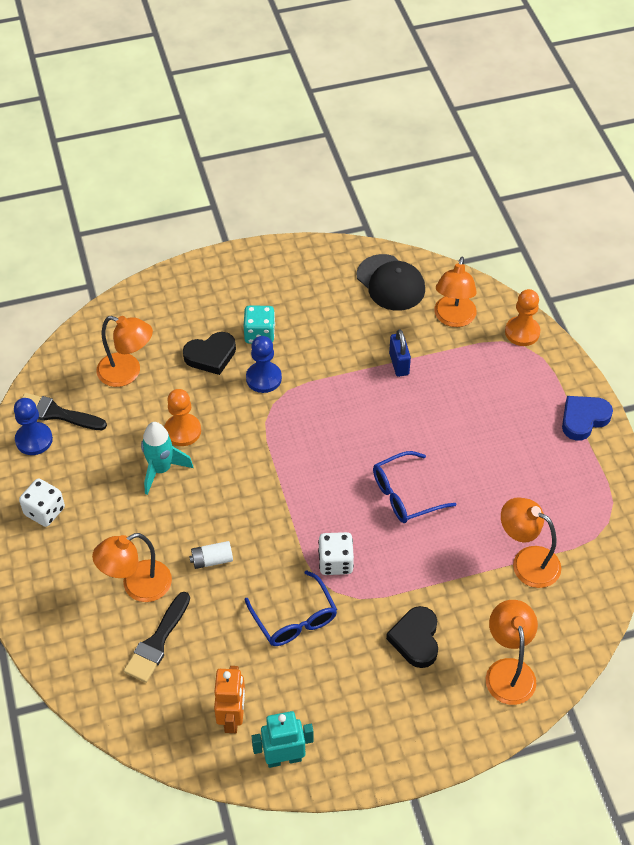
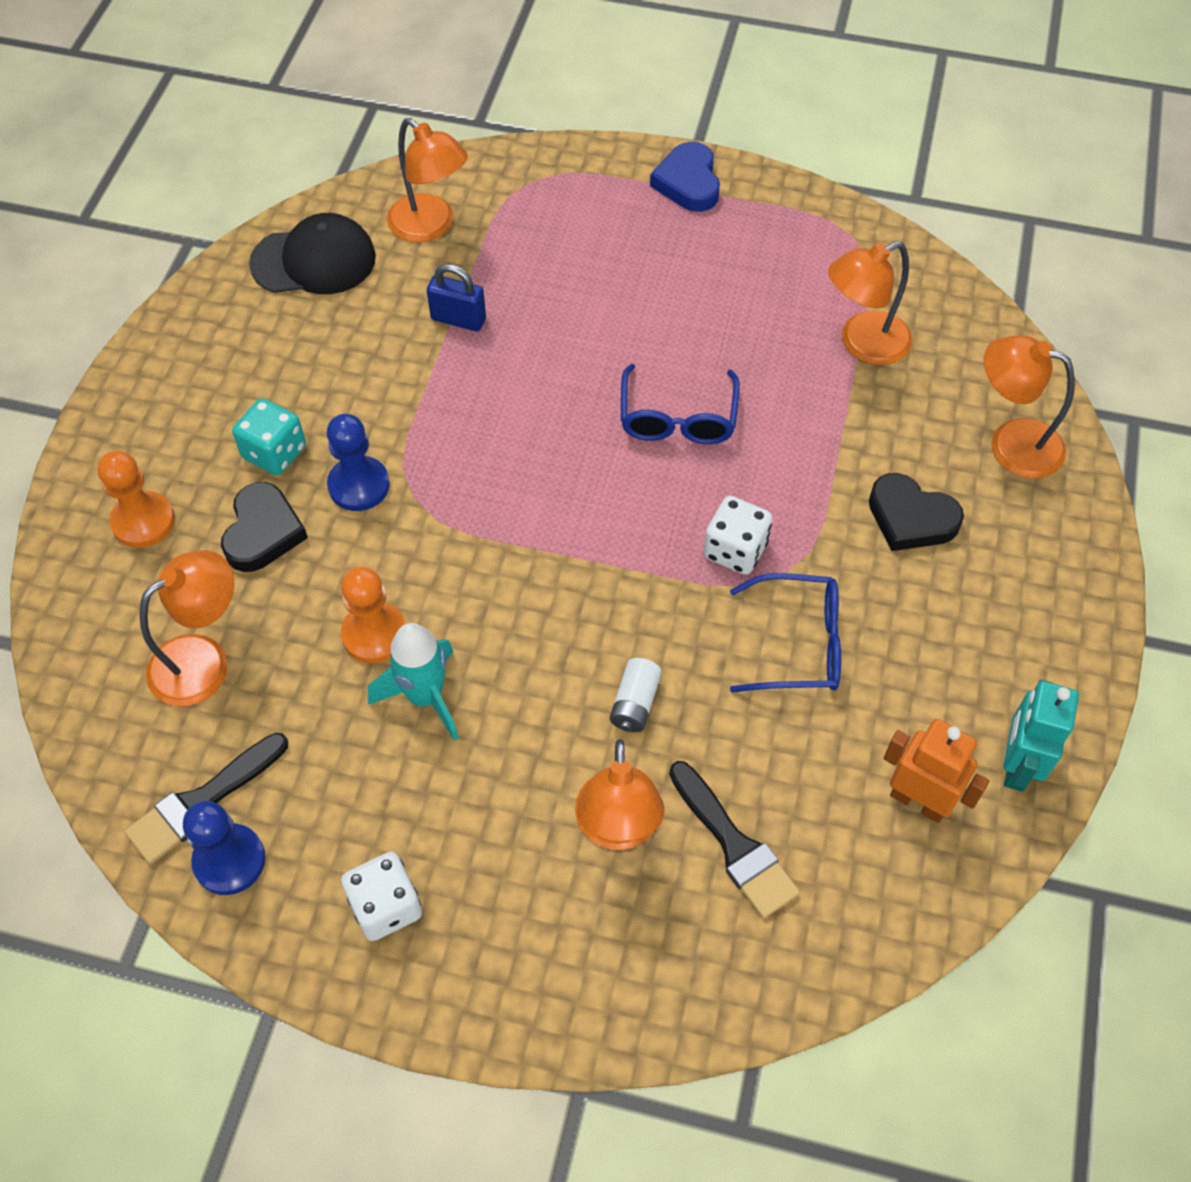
camera: 60 degrees left, 5 degrees up
orange pawn [505,289,540,346] -> orange pawn moved to [97,451,175,548]

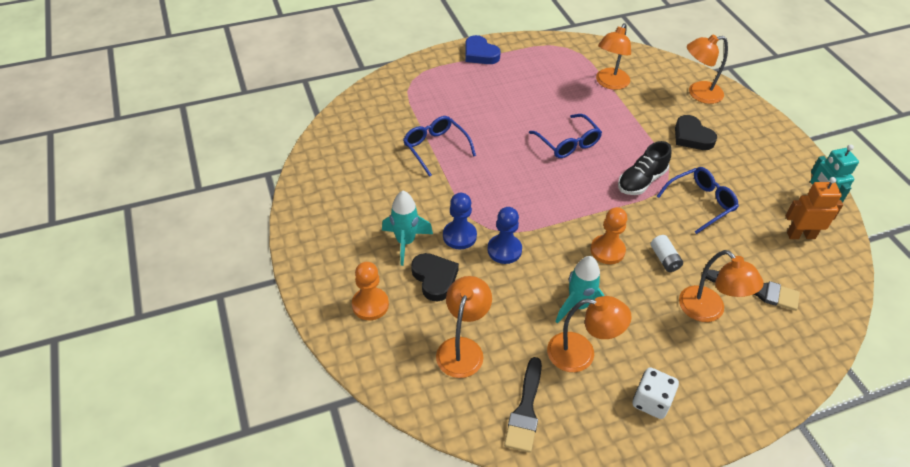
camera: 35 degrees left, 10 degrees down
blue pawn [183,801,265,895] -> blue pawn moved to [487,207,522,264]
turquoise dice [232,398,306,475] -> turquoise rocket [382,191,433,266]
black cap [249,213,376,294] -> none
orange pawn [341,567,406,663] -> orange pawn moved to [590,207,628,264]
orange lamp [387,118,468,242] -> orange lamp moved to [547,296,632,372]
blue padlock [427,264,486,331] -> blue glasses [403,116,476,177]
white dice [704,496,773,575] -> black shoe [618,141,671,195]
black heart [869,473,964,551] -> black heart turned 60 degrees clockwise [675,115,717,150]

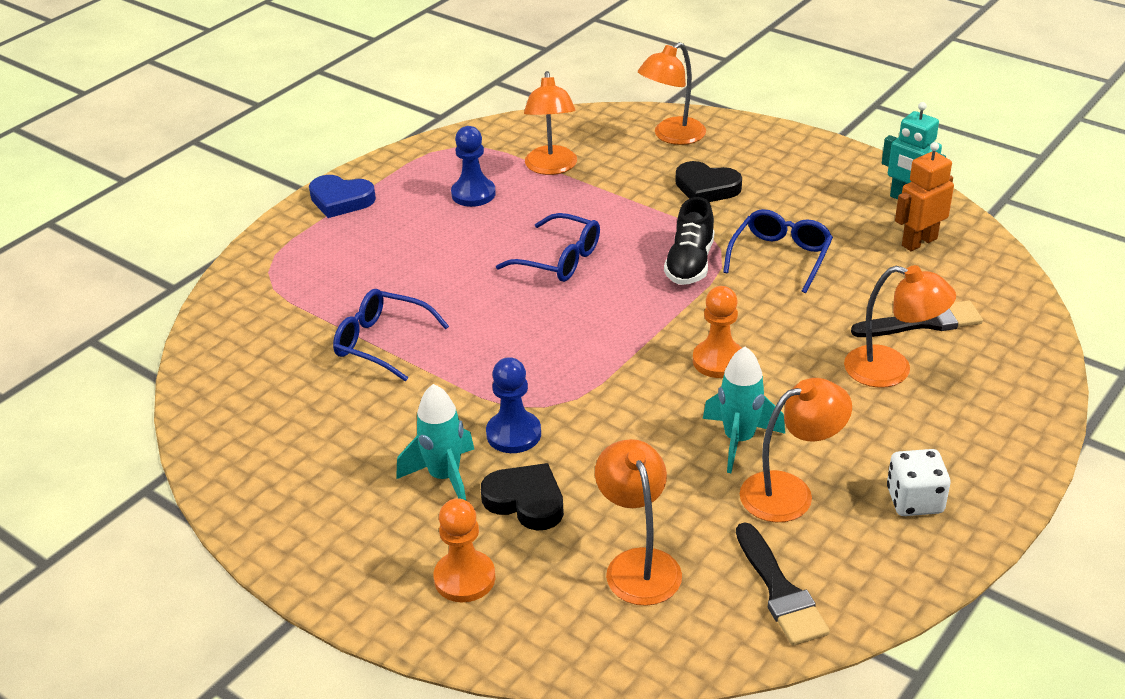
camera: 30 degrees left, 10 degrees down
blue pawn [487,207,522,264] -> blue pawn moved to [451,126,496,207]
white battery [651,235,683,272] -> none

